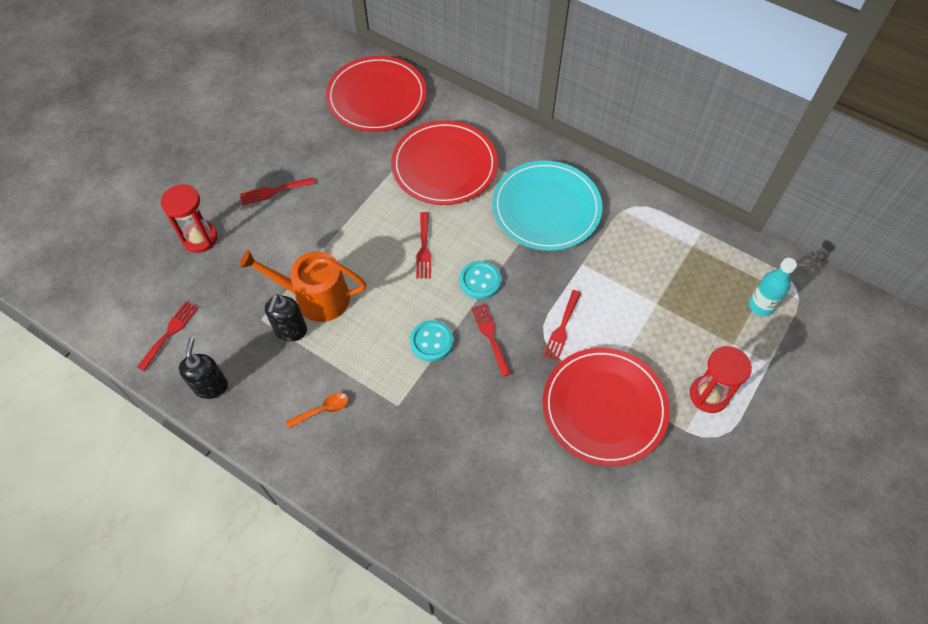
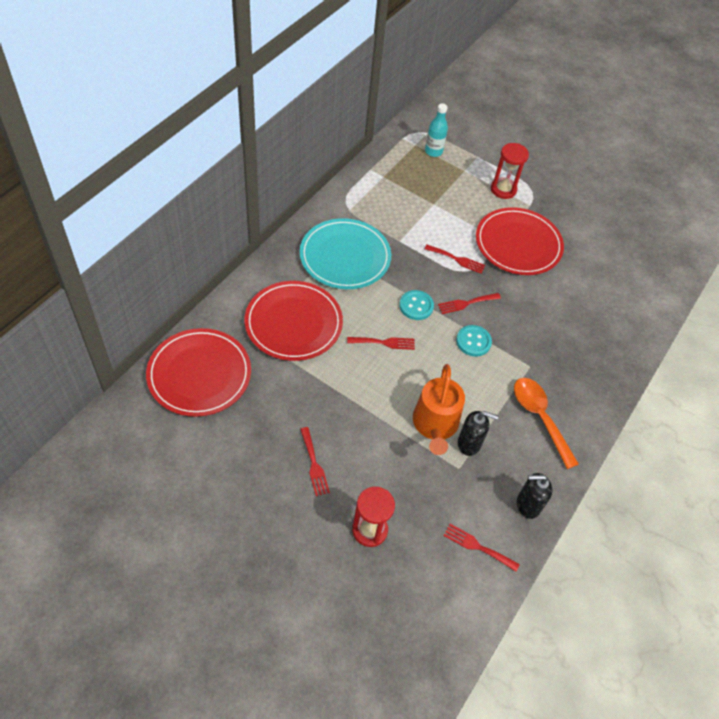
camera: 95 degrees left, 5 degrees down
orange spoon [286,393,348,428] -> orange spoon [514,378,579,469], size x1.96

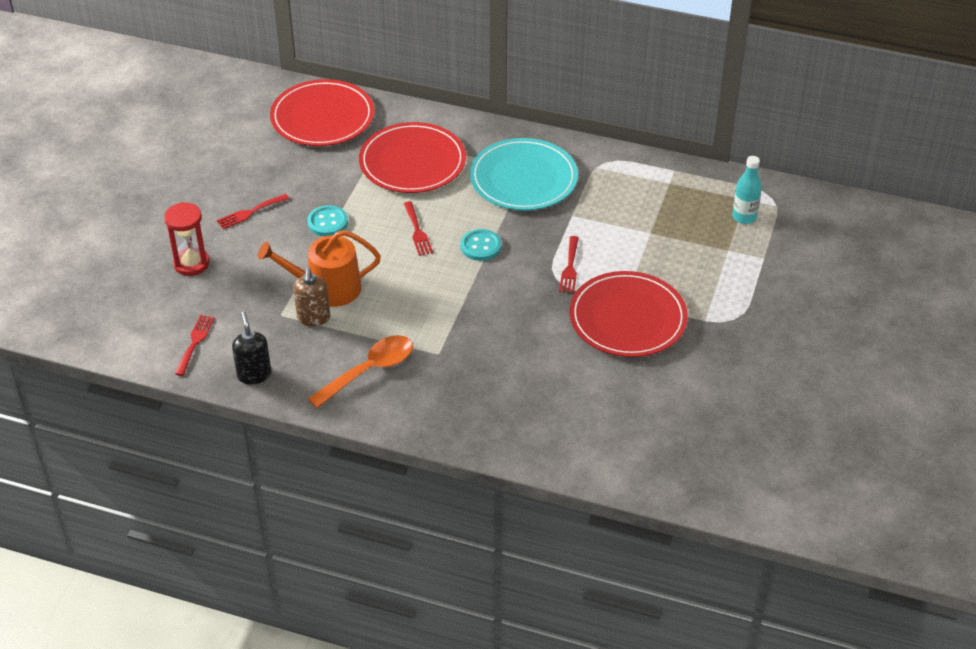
camera: 80 degrees right, 10 degrees down
red fork [438,293,501,314] -> none
turquoise button [456,325,492,356] -> turquoise button moved to [307,205,348,236]
black soap dispenser [458,411,499,456] -> brown soap dispenser [293,267,330,327]
red hourglass [491,143,529,199] -> none

